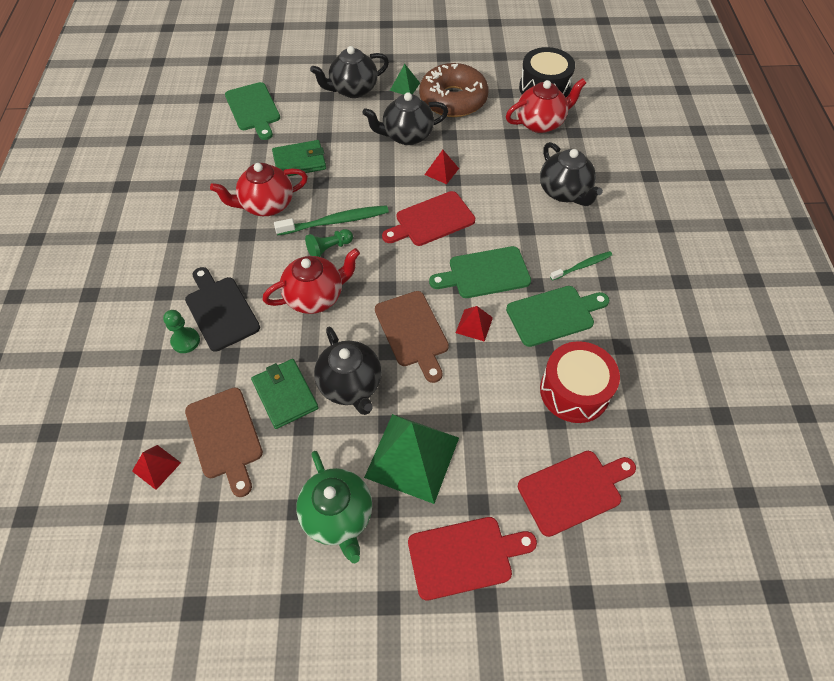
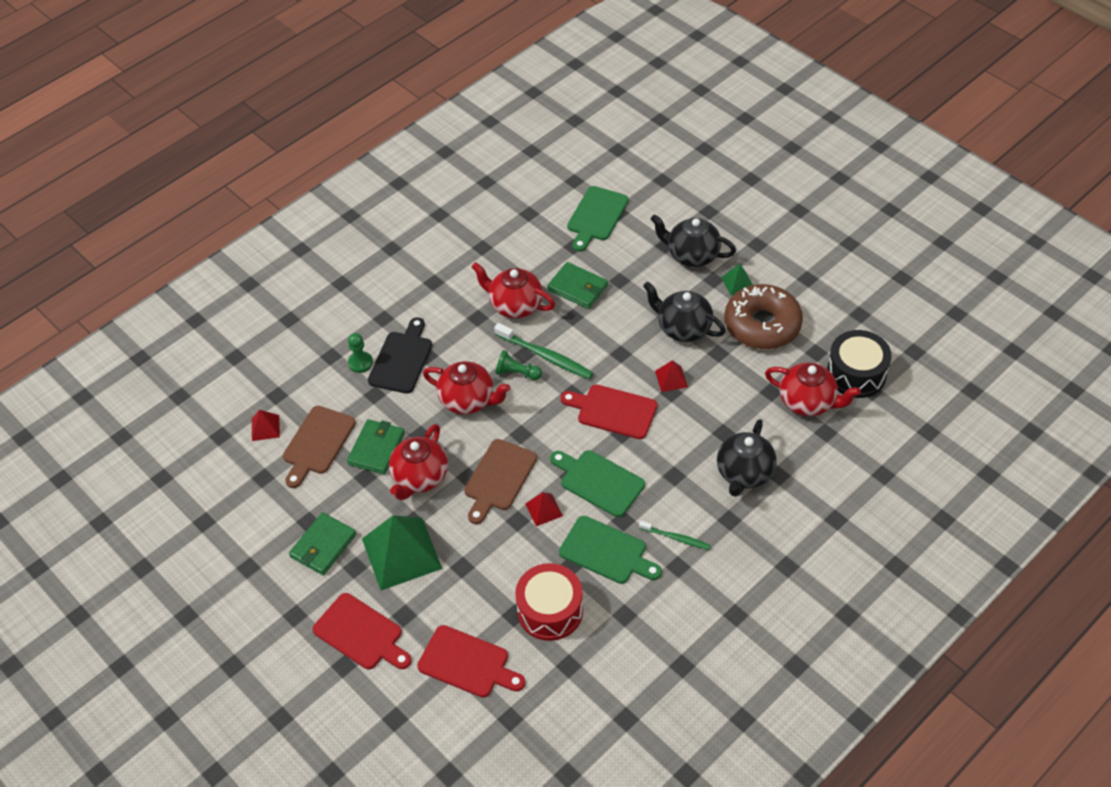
camera: 50 degrees right, 5 degrees down
green teapot [296,451,372,563] -> green wallet [289,512,356,575]
black teapot [314,327,382,415] -> red teapot [389,424,448,501]

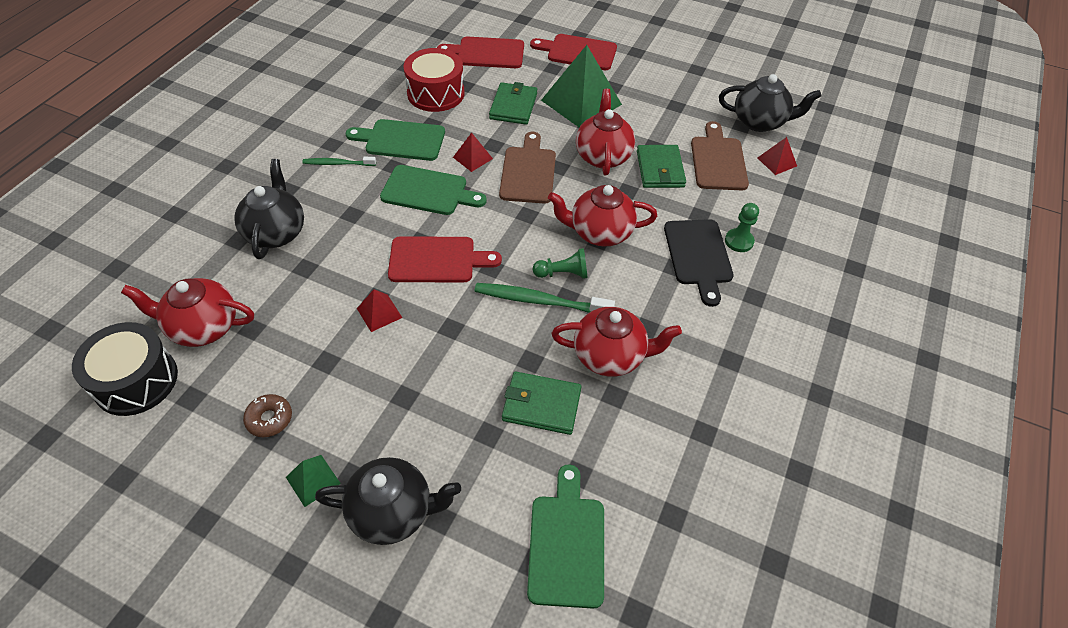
camera: 155 degrees right, 0 degrees up
green wallet [289,512,356,575] -> green wallet moved to [489,82,537,125]
black teapot [643,282,726,342] -> black teapot moved to [719,74,821,132]
brown donut [724,284,803,349] -> brown donut [243,394,292,437], size x0.42

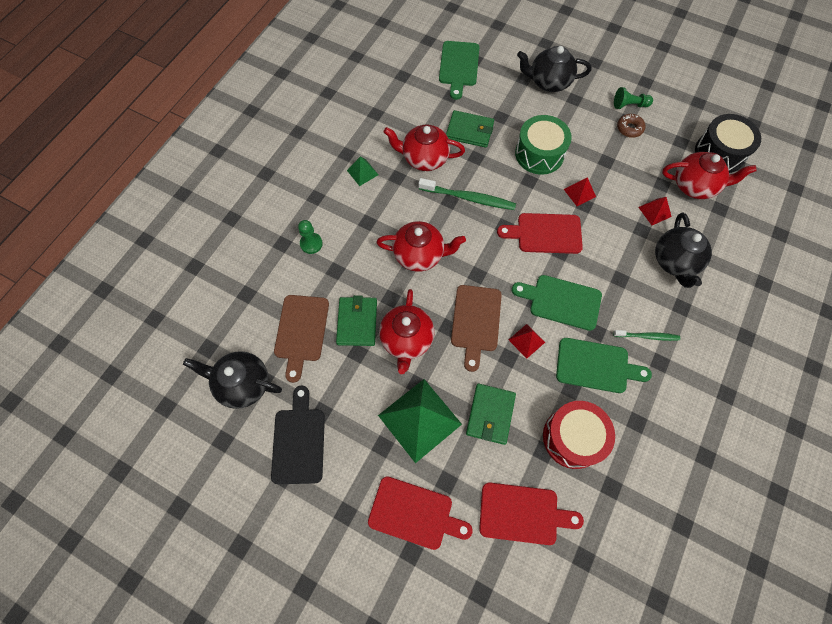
camera: 175 degrees left, 15 degrees up
green pyramid [286,455,341,507] -> green pyramid moved to [347,156,378,186]
green pawn [533,248,588,279] -> green pawn moved to [614,87,653,109]
black cutting board [664,219,734,307] -> black cutting board moved to [271,386,325,484]
red pyramid [758,137,797,175] -> red pyramid moved to [638,197,672,225]
none -> green drum [515,115,572,175]

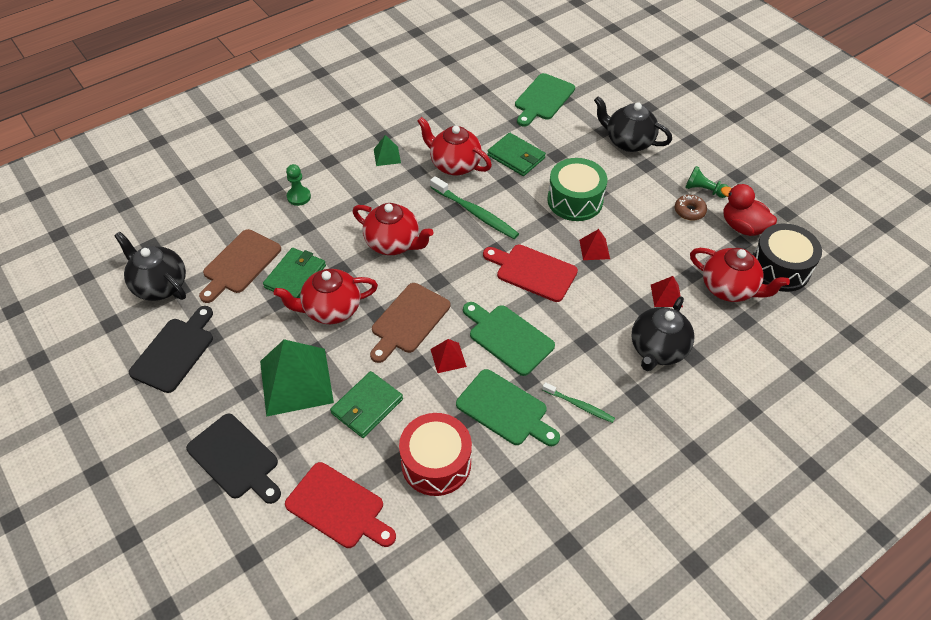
camera: 25 degrees right, 15 degrees down
red cutting board [368,476,473,550] -> black cutting board [186,414,281,504]
red teapot [379,289,434,374] -> red teapot turned 45 degrees clockwise [274,269,378,324]
none -> red duck [721,184,777,236]

